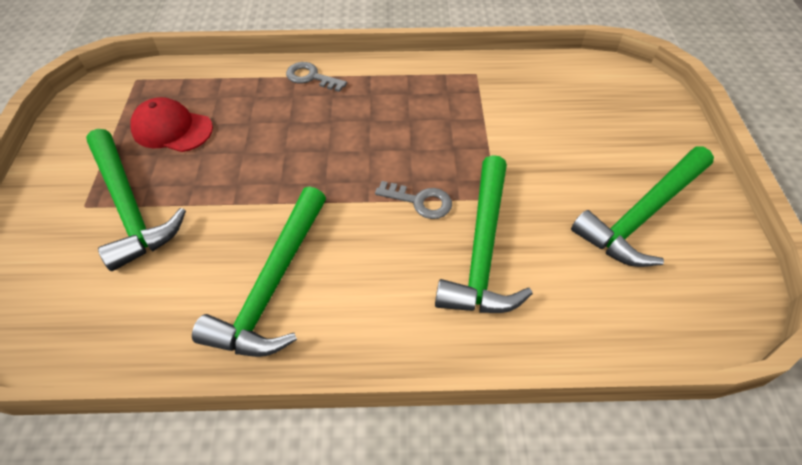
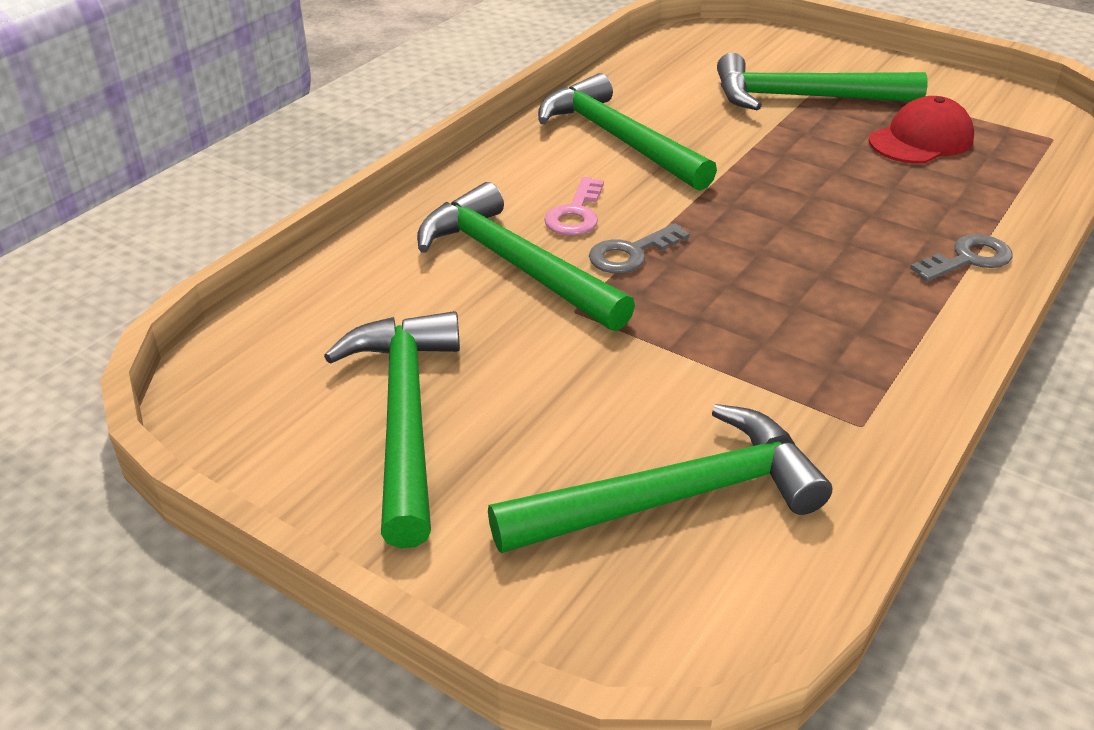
camera: 125 degrees right, 15 degrees down
none -> green hammer [488,404,832,553]
none -> pink key [544,177,604,236]

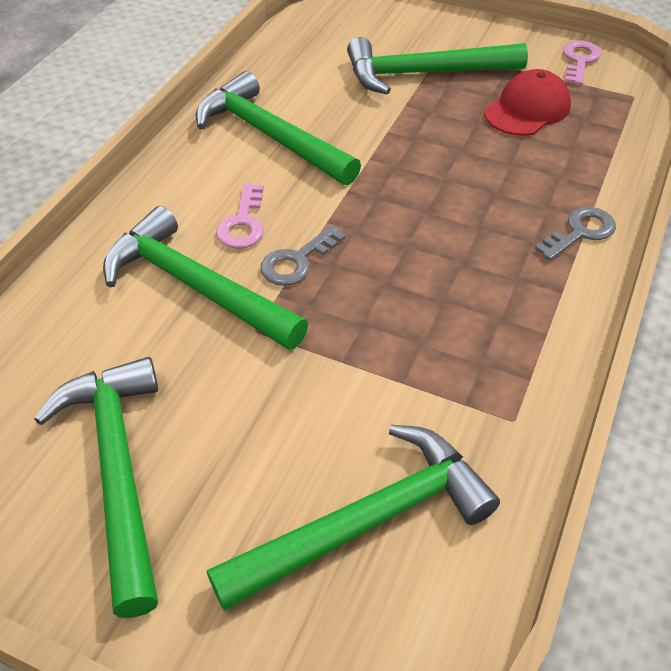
camera: 10 degrees left, 10 degrees up
none -> pink key [563,41,601,85]

